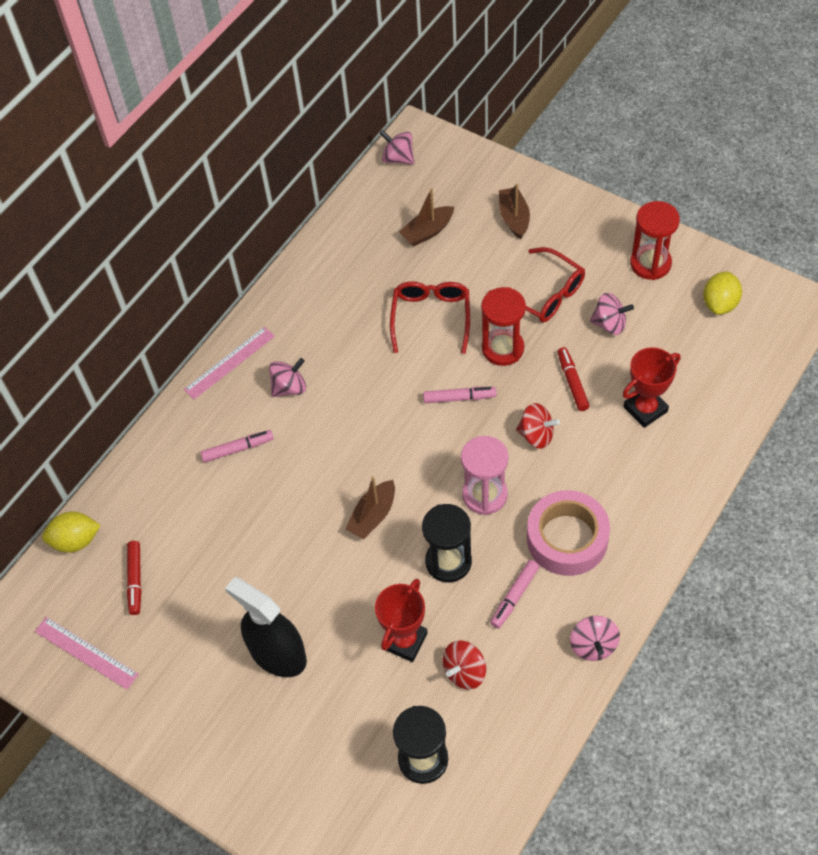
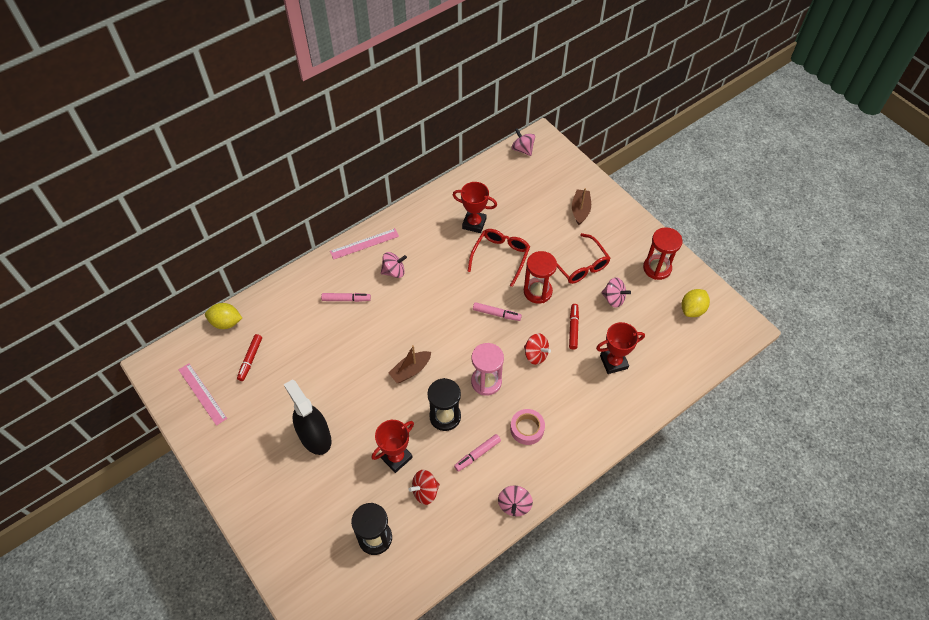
camera: 15 degrees right, 0 degrees up
brown boat [399,188,454,246] -> none
pink tape [527,490,610,576] -> pink tape [510,409,545,445], size x0.61
none -> red trophy [453,182,497,233]

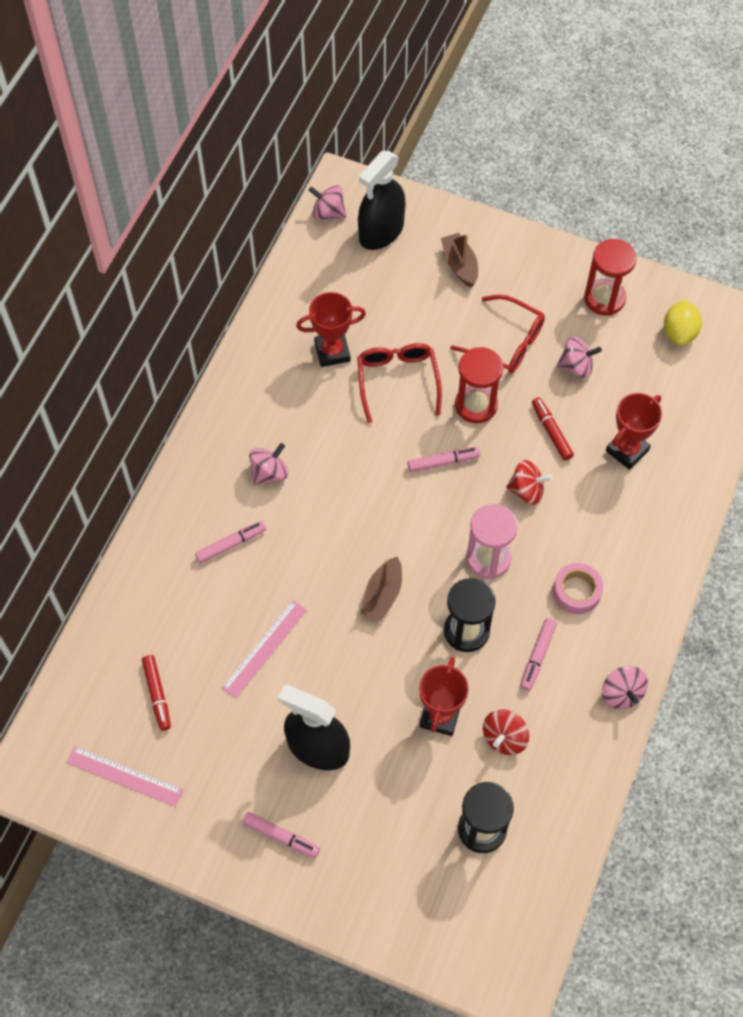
camera: 30 degrees left, 5 degrees up
yellow lemon [205,303,242,329] -> none
pink ruler [330,228,399,260] -> pink ruler moved to [221,600,307,698]
none -> pink marker [242,812,320,858]
none -> black spray bottle [358,151,406,250]

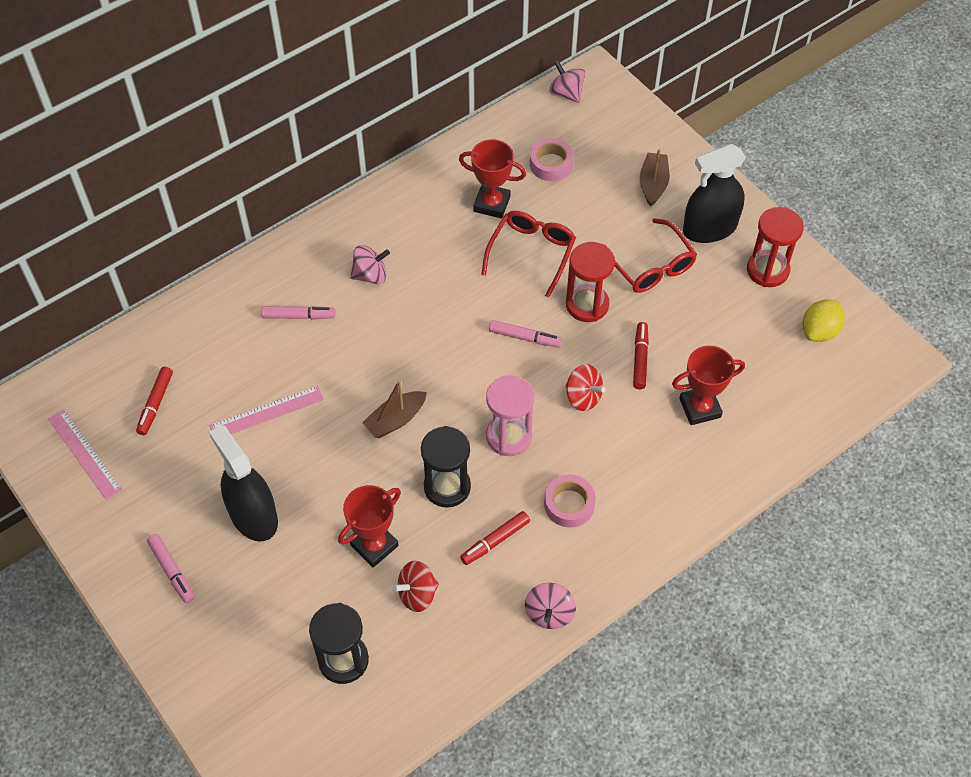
camera: 30 degrees right, 5 degrees down
black spray bottle [358,151,406,250] -> black spray bottle moved to [683,144,746,243]
pink marker [520,618,557,691] -> red marker [460,511,530,565]
pink spinning top [557,337,602,378] -> none
none -> pink tape [530,138,574,181]

